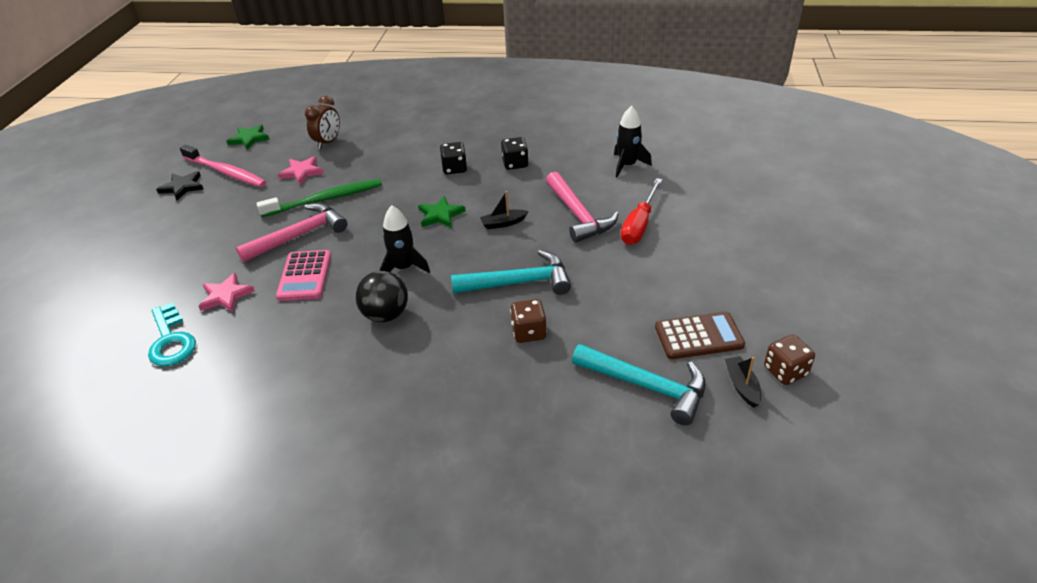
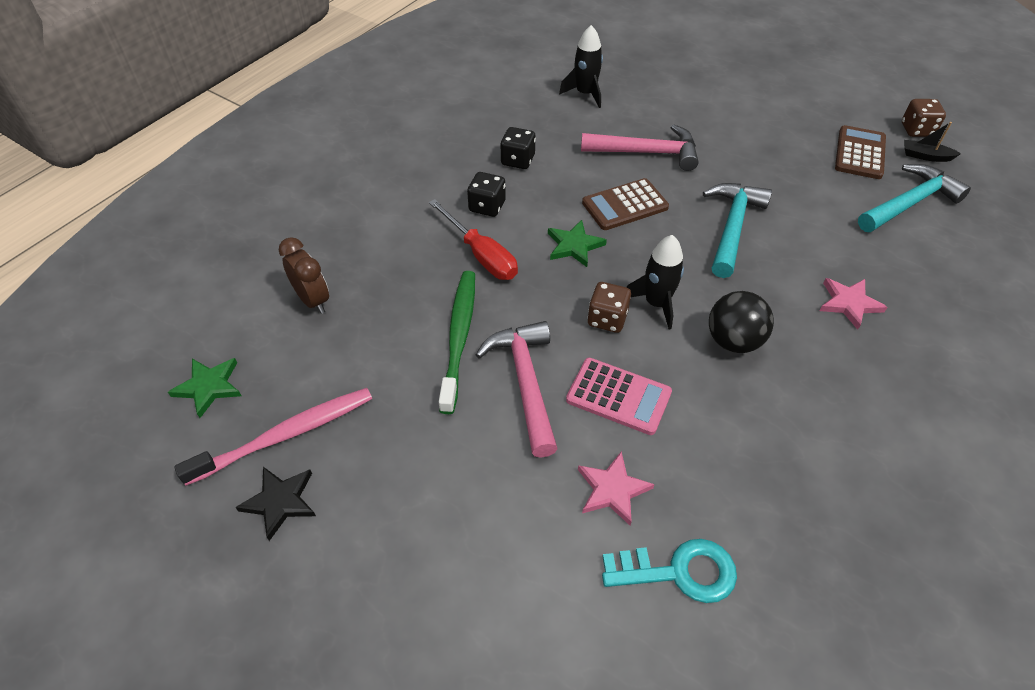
camera: 65 degrees left, 10 degrees up
pink star [278,156,324,185] -> pink star moved to [819,278,888,330]
black boat [480,191,528,229] -> brown calculator [582,178,669,230]
brown dice [510,299,547,343] -> brown dice moved to [588,282,631,333]
red screwdriver [621,178,662,245] -> red screwdriver moved to [429,199,518,280]

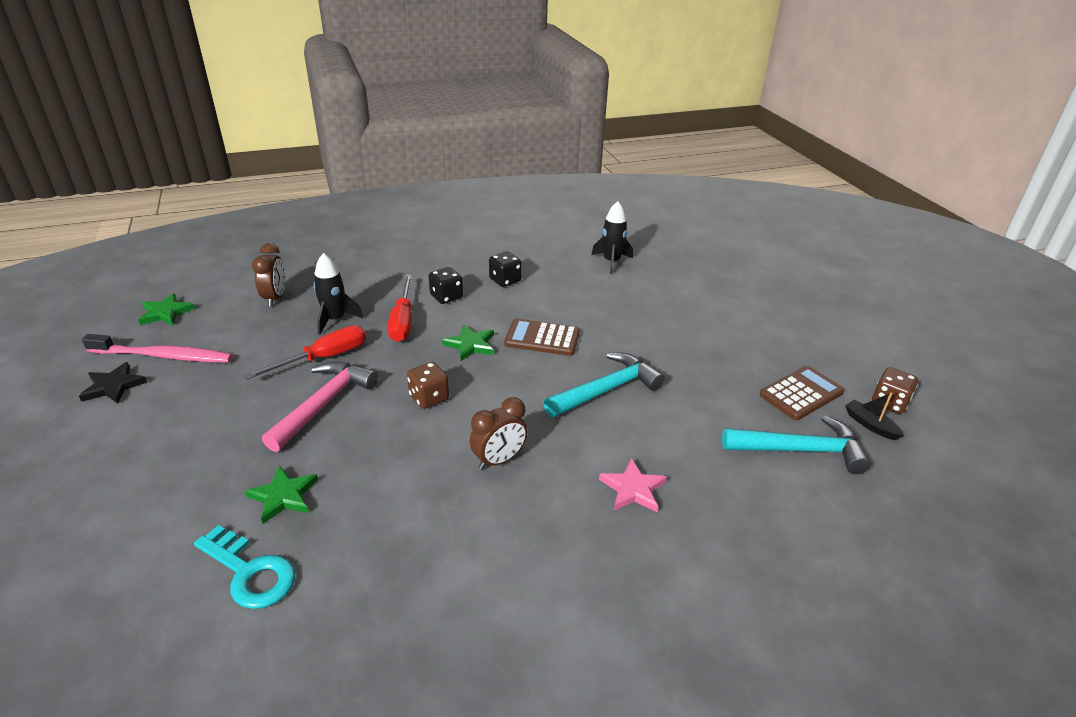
camera: 35 degrees right, 15 degrees down
green toothbrush [439,271,475,414] -> red screwdriver [244,325,366,380]
pink calculator [566,358,672,435] -> none
pink star [578,451,655,526] -> green star [245,465,318,524]
pink hammer [581,124,699,171] -> none
black rocket [627,235,684,329] -> black rocket moved to [314,253,363,335]
black ball [709,291,774,353] -> brown clock [470,397,528,470]

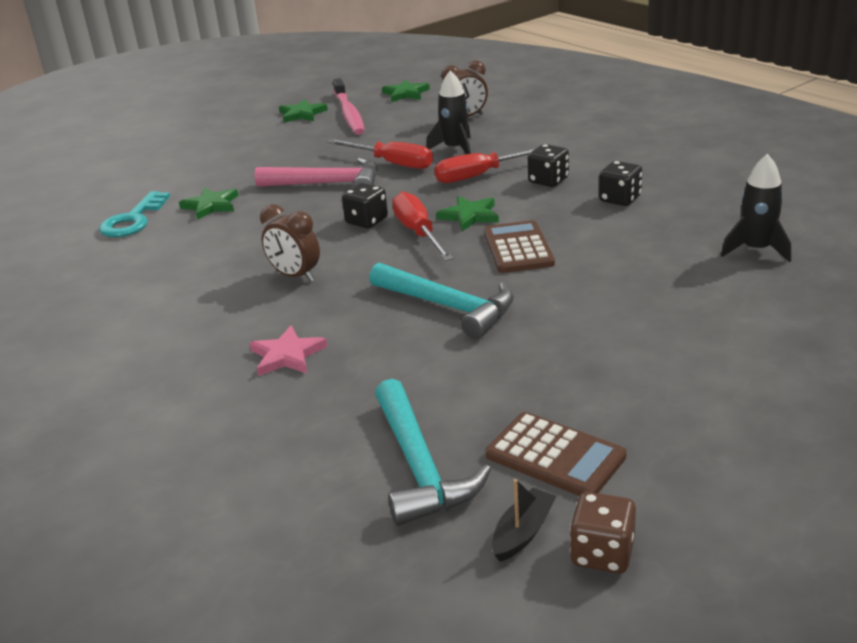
camera: 75 degrees right, 5 degrees down
black star [79,362,147,404] -> green star [279,99,328,123]
brown dice [407,362,449,409] -> black dice [342,183,388,228]
none -> red screwdriver [392,191,454,261]

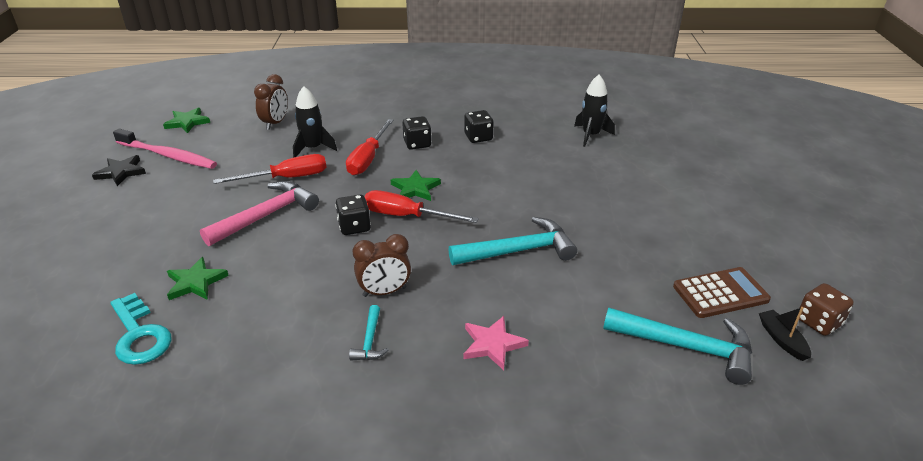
camera: 55 degrees left, 5 degrees up
green star [279,99,328,123] -> black star [92,155,146,186]
brown calculator [484,220,555,273] -> none
none -> turquoise hammer [349,305,389,360]

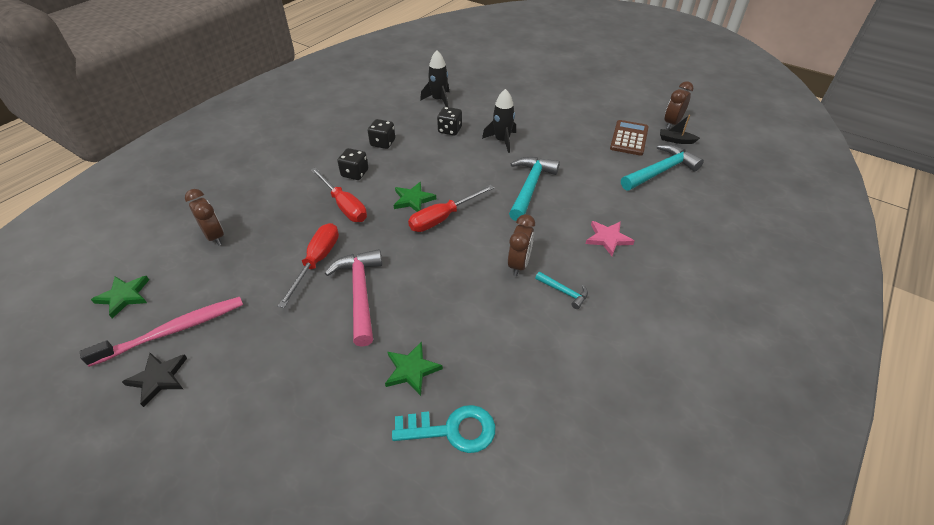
camera: 55 degrees left, 10 degrees up
black rocket [293,86,337,158] -> black rocket moved to [482,89,516,153]
black dice [335,194,371,235] -> black dice moved to [437,107,462,136]
brown dice [799,283,854,336] -> brown clock [665,81,693,129]

